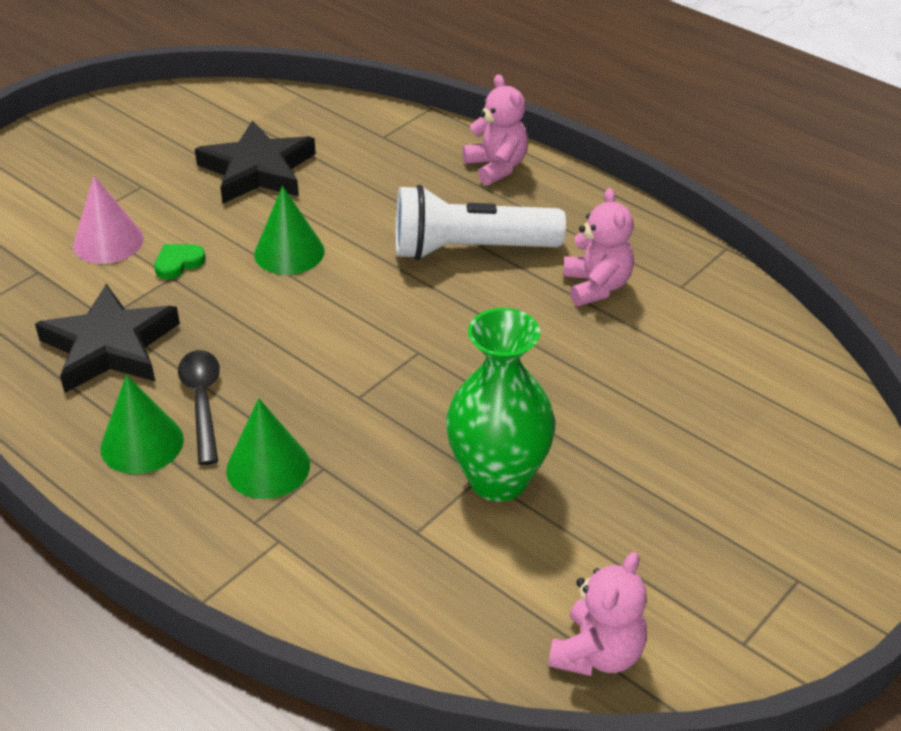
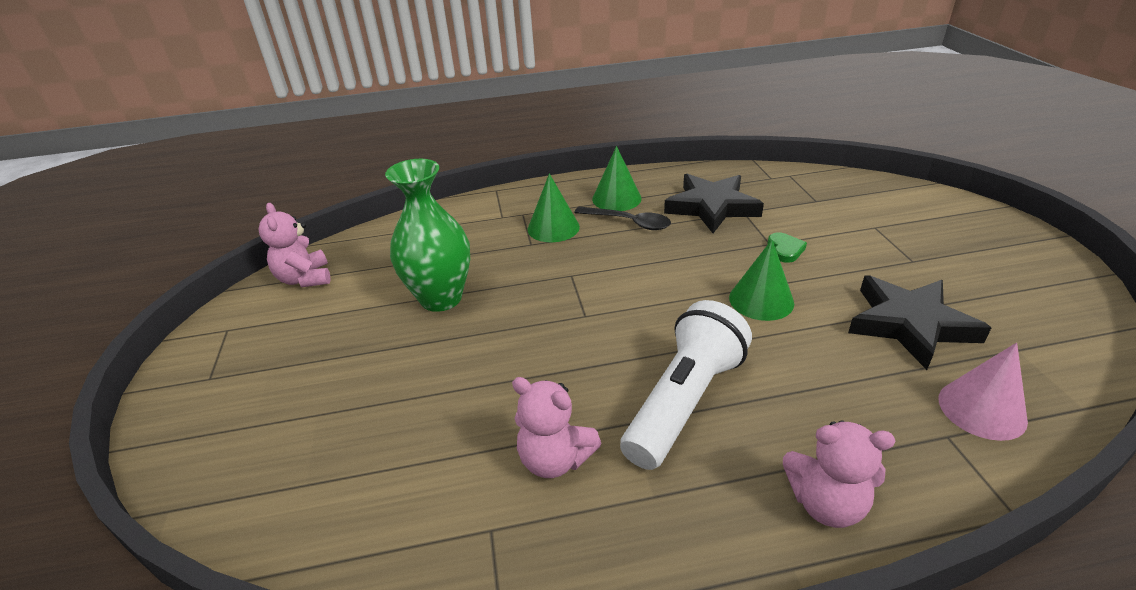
camera: 130 degrees right, 5 degrees down
pink cone [73,176,144,264] -> pink cone moved to [938,343,1028,441]

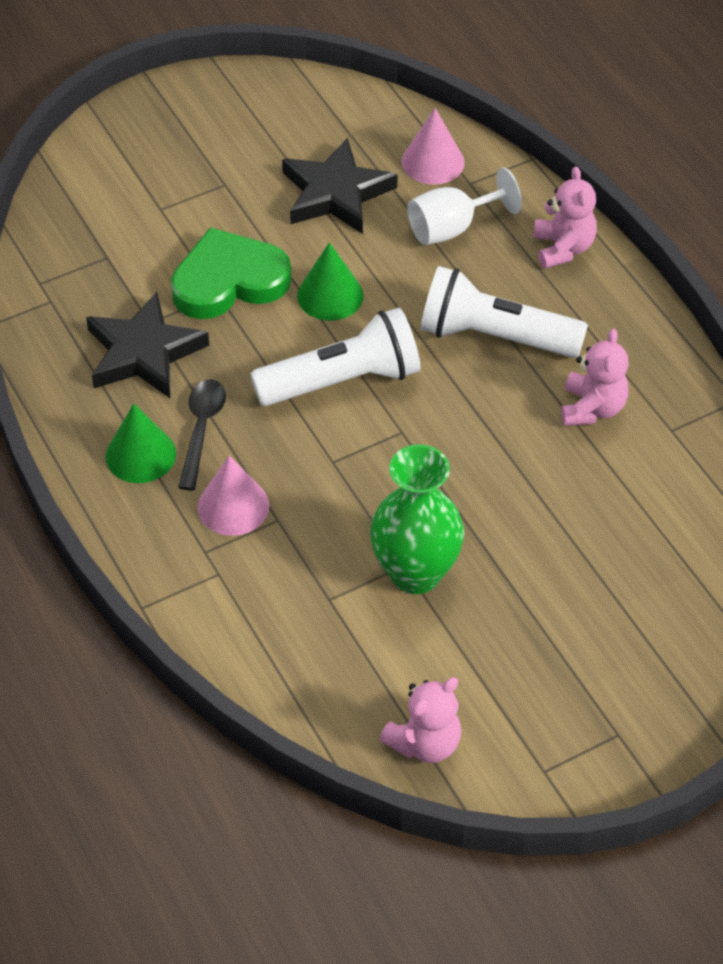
camera: 110 degrees left, 15 degrees up
green cone [528,173,580,242] -> pink cone [198,455,269,536]
green heart [768,232,807,263] -> green heart [171,227,292,319], size x2.45
none -> white flashlight [251,308,421,406]
none -> white goblet [407,168,522,245]

